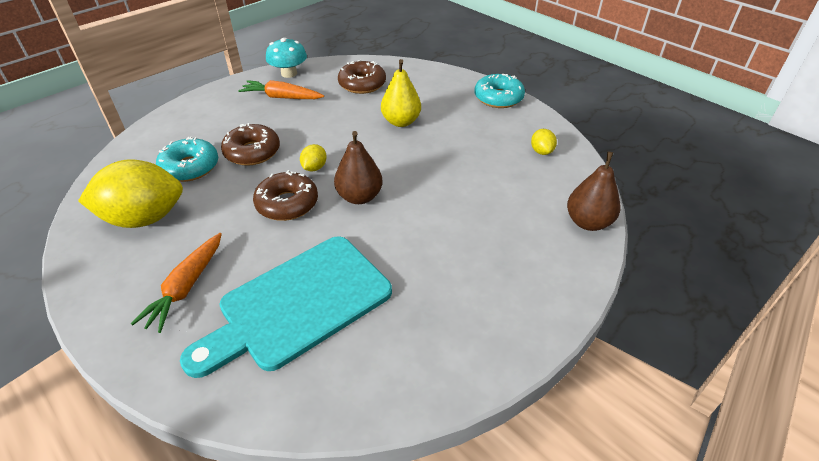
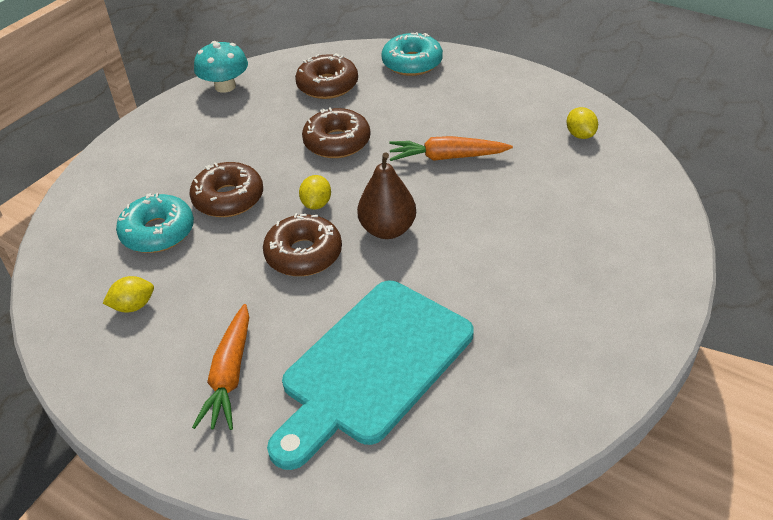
camera: 10 degrees left, 0 degrees up
yellow lemon [78,159,183,228] -> yellow lemon [103,276,154,312], size x0.43
orange carrot [238,80,324,99] -> orange carrot moved to [389,136,513,161]
yellow pear [381,59,421,127] -> none
turquoise donut [474,74,525,108] -> turquoise donut moved to [381,32,443,76]
brown pear [567,152,621,231] -> none
none -> brown donut [302,107,370,158]

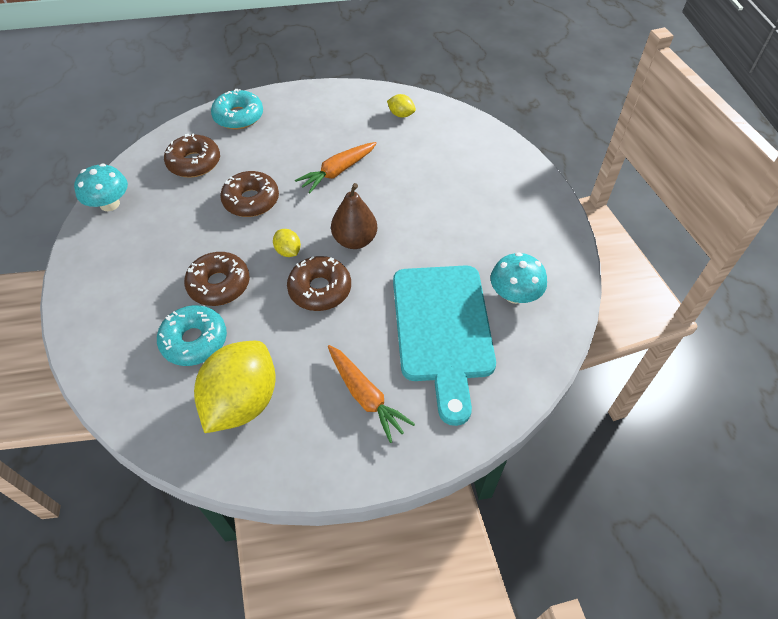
camera: 45 degrees left, 10 degrees up
yellow lemon [103,276,154,312] -> yellow lemon [194,341,276,433], size x2.35
none -> turquoise mushroom [490,252,547,304]

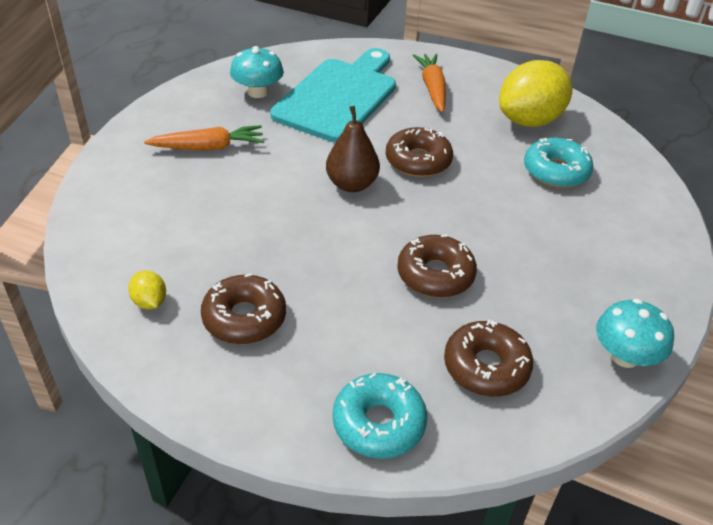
camera: 150 degrees left, 10 degrees down
brown donut [184,252,250,306] -> brown donut moved to [201,273,286,344]
yellow lemon [273,229,301,257] -> none
orange carrot [295,142,377,193] -> orange carrot moved to [144,125,264,151]

